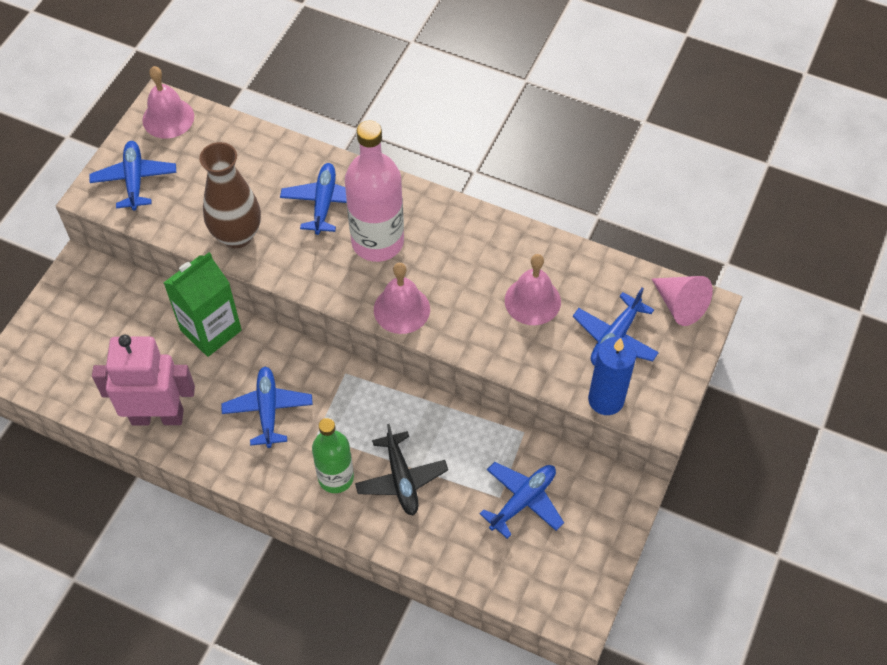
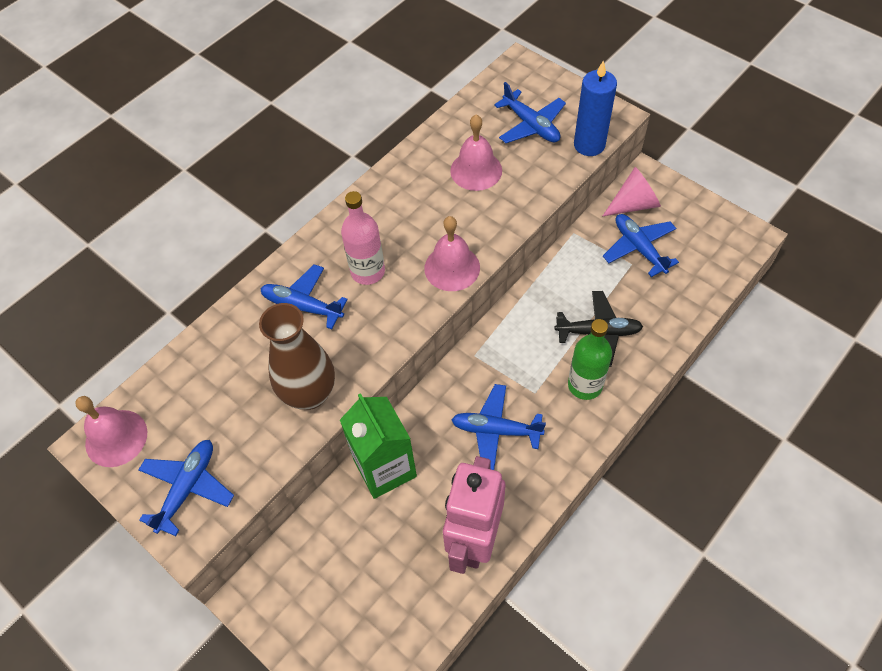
camera: 70 degrees left, 0 degrees up
blue plane [89,141,176,210] -> blue plane turned 105 degrees clockwise [138,440,234,536]
pink bottle [345,120,404,262] -> pink bottle [341,191,385,285], size x0.65
pink cone [652,276,713,326] -> pink cone moved to [603,167,661,216]

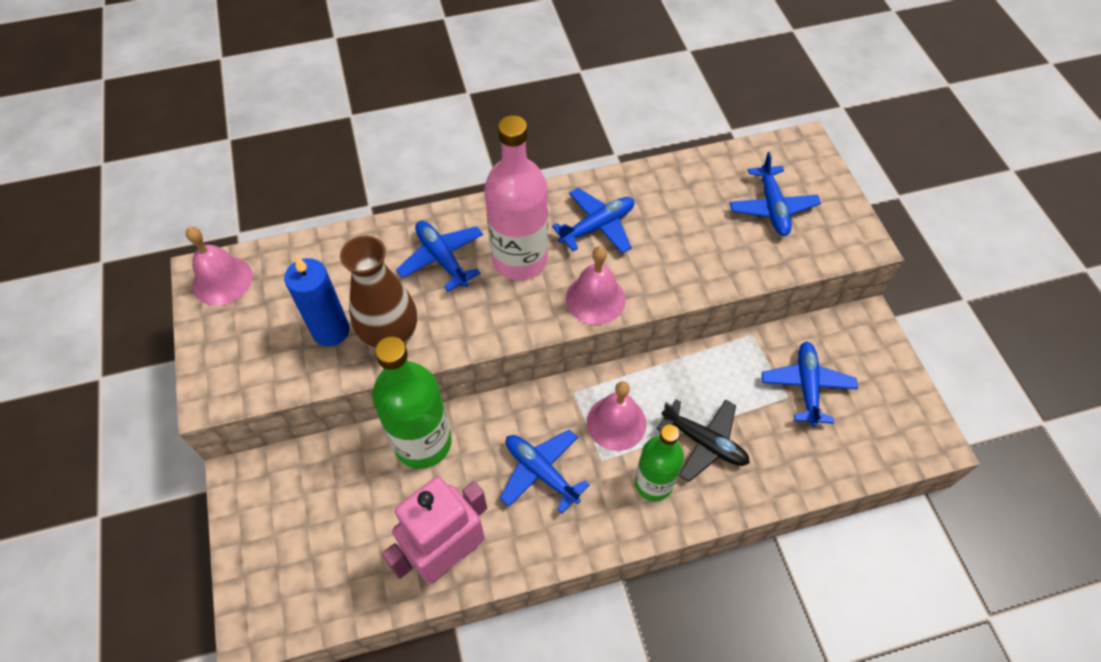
camera: 30 degrees right, 0 degrees up
blue plane [138,440,234,536] -> blue plane moved to [552,188,634,254]
green carton [340,393,417,499] -> green bottle [372,336,452,469]
pink bottle [341,191,385,285] -> pink bottle [484,115,548,280], size x1.55
pink bell [450,115,502,191] -> pink bell moved to [587,381,646,451]
blue candle [574,60,617,156] -> blue candle moved to [284,256,350,347]
pink cone [603,167,661,216] -> none

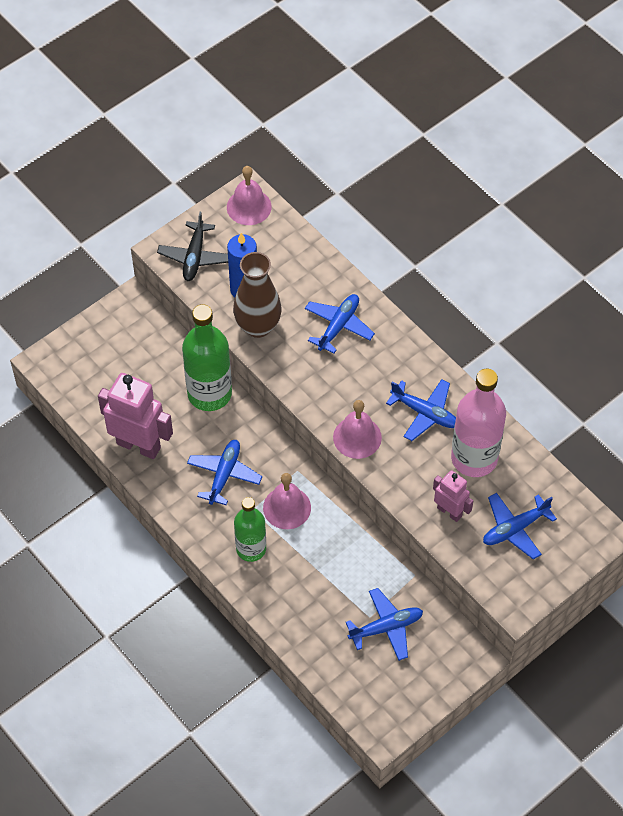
camera: 65 degrees right, 0 degrees up
pink bottle [484,115,548,280] -> pink bottle moved to [451,369,506,477]
black plane [656,399,750,482] -> black plane moved to [157,212,228,281]
none -> pink robot [433,470,473,522]

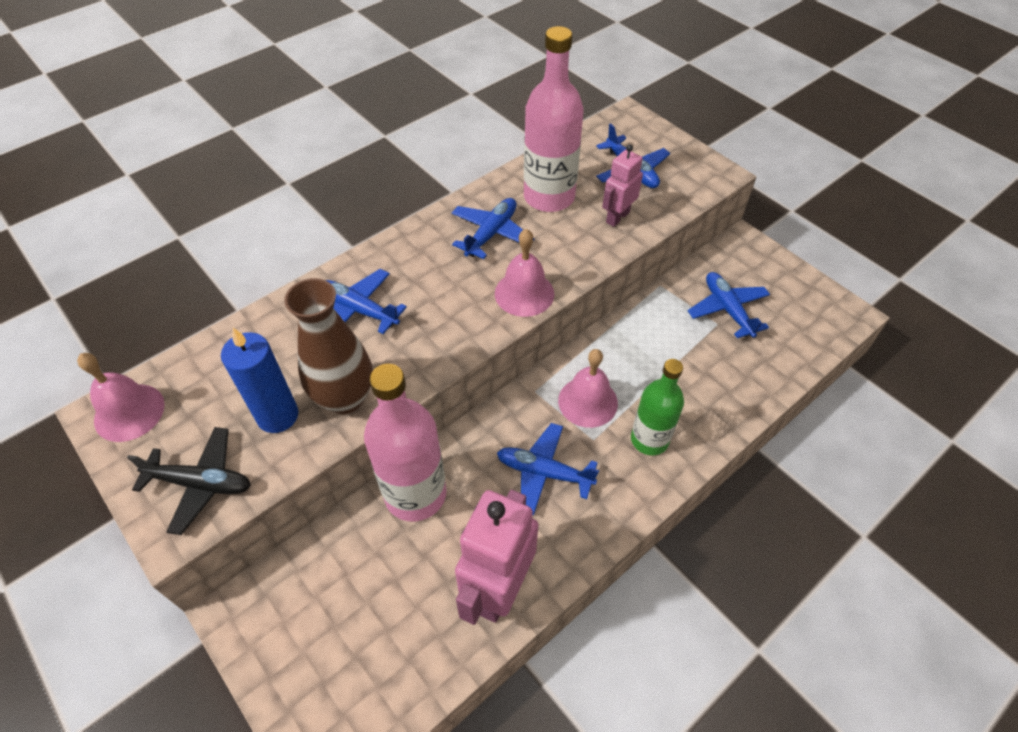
camera: 90 degrees left, 5 degrees down
green bottle [182,304,232,411] -> pink bottle [364,364,447,522]

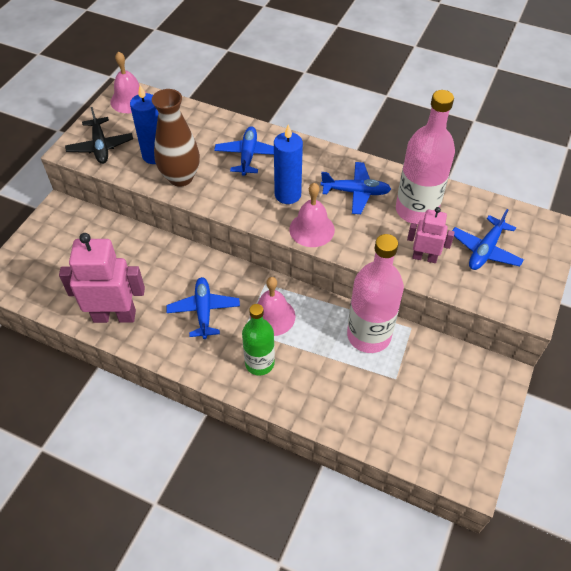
camera: 65 degrees right, 0 degrees up
pink bottle [364,364,447,522] -> pink bottle moved to [347,234,404,353]
blue plane [688,272,770,338] -> none
none -> blue candle [274,125,303,204]

